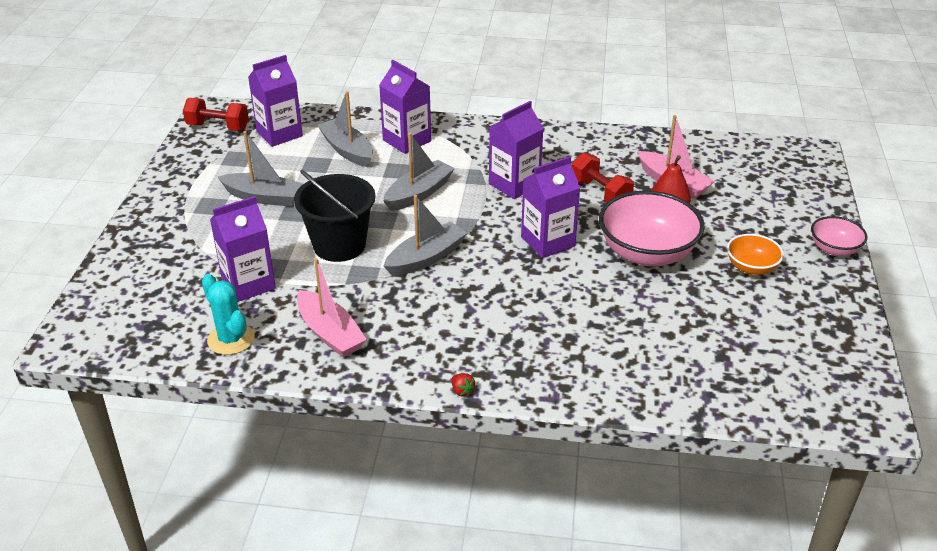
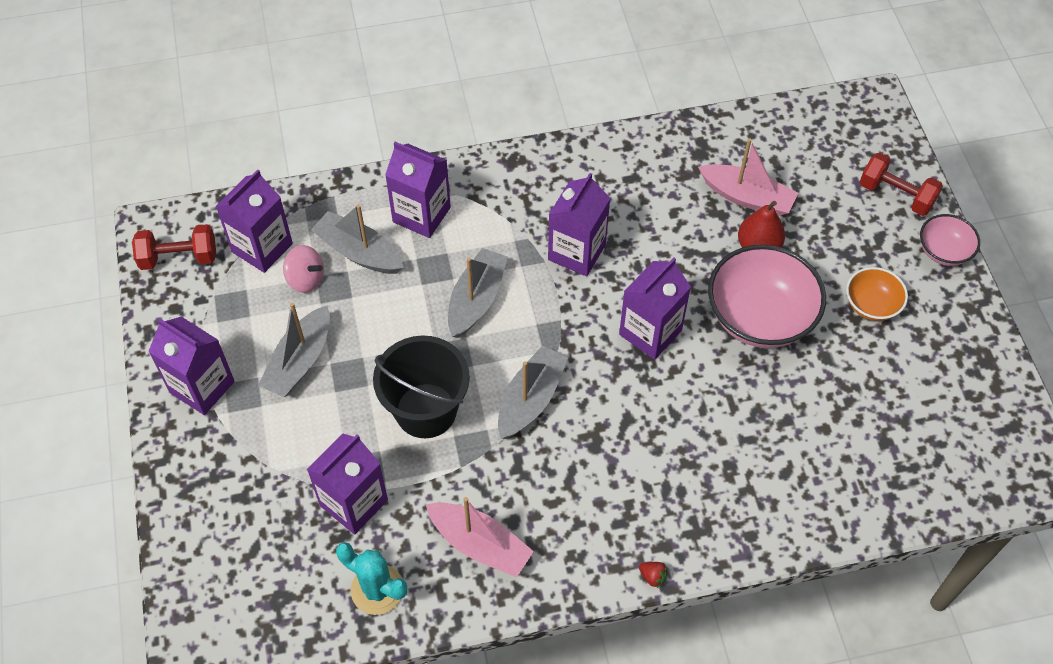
camera: 20 degrees left, 20 degrees up
grey boat [218,131,303,206] -> grey boat turned 120 degrees clockwise [258,303,330,397]
red dumbbell [572,153,634,202] -> red dumbbell moved to [860,152,943,216]
none -> purple carton [148,317,235,415]
none -> pink spinning top [283,245,324,293]

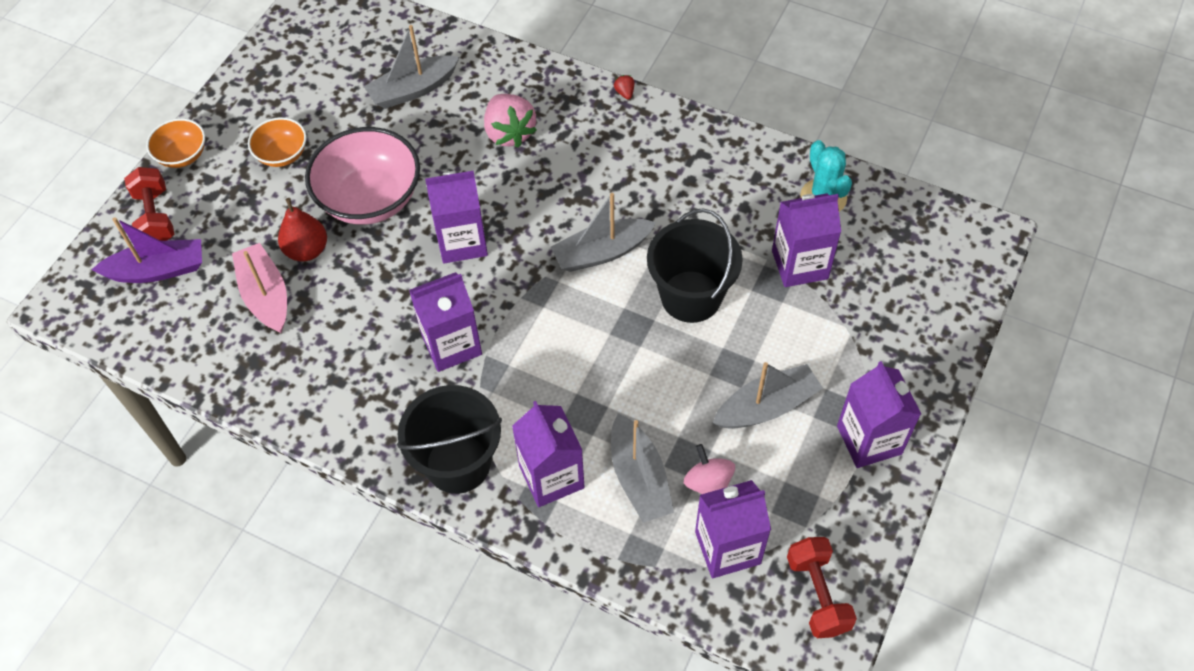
camera: 140 degrees left, 0 degrees up
red dumbbell [132,224,216,270] -> red dumbbell turned 45 degrees clockwise [787,537,857,638]
pink boat [426,497,534,577] -> none
grey boat [448,248,508,338] -> grey boat moved to [364,25,460,109]
pink bowl [920,214,980,266] -> orange bowl [146,118,205,168]
none -> purple boat [91,217,202,283]
none -> black bucket [397,385,502,494]
none -> pink strawberry [484,94,537,148]

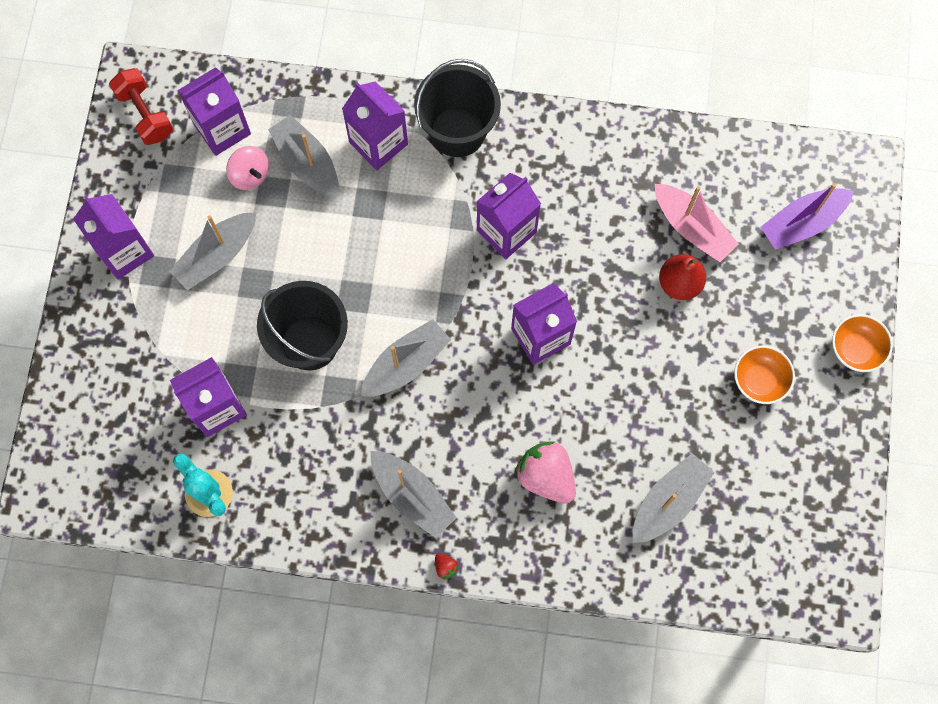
camera: 160 degrees right, 15 degrees up
red dumbbell [124,167,175,241] -> none
pink bowl [305,127,420,225] -> none
none -> grey boat [371,451,457,538]

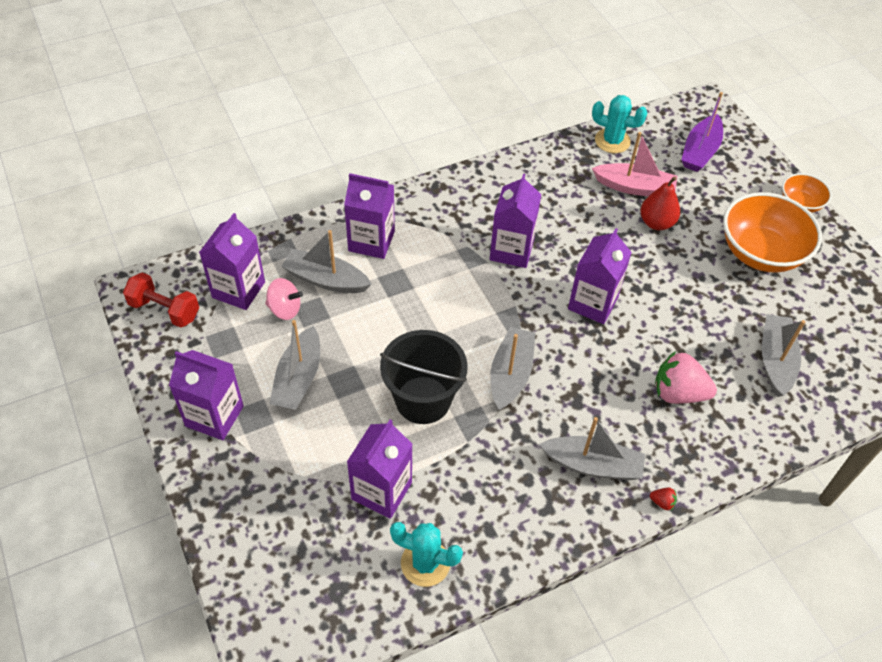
camera: 35 degrees left, 20 degrees down
black bucket [414,59,501,157] -> none
orange bowl [734,346,795,404] -> orange bowl [723,192,822,273], size x1.89
none -> turquoise cactus [592,95,648,153]

